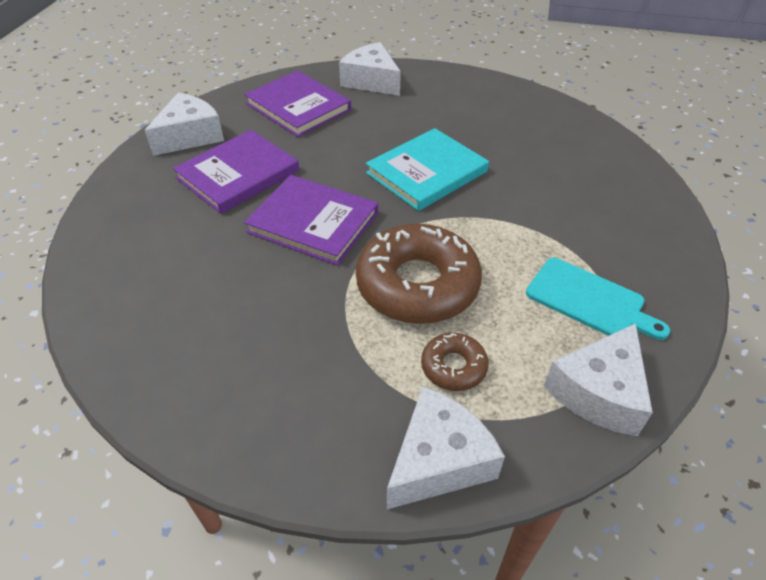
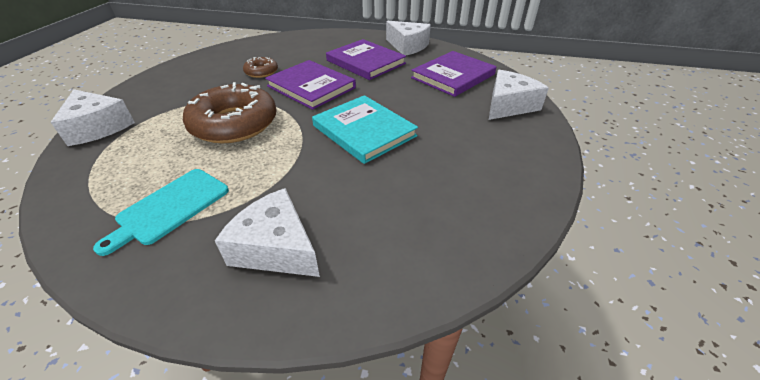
camera: 90 degrees right, 5 degrees down
purple book [244,175,378,266] -> purple book turned 75 degrees counterclockwise [265,60,356,110]
brown donut [421,333,489,391] -> brown donut moved to [243,57,278,78]
white cheese [544,323,653,436] -> white cheese moved to [215,188,320,277]

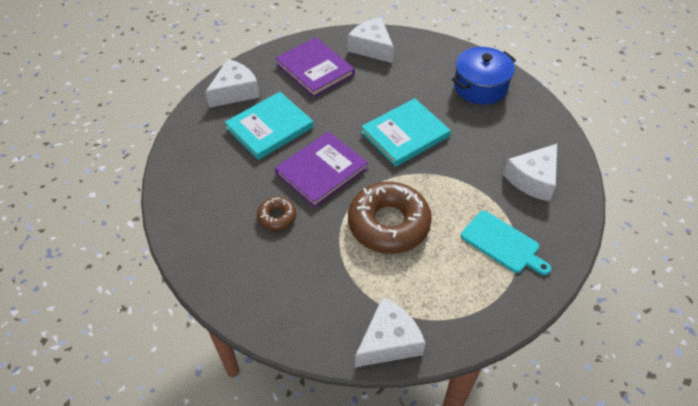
camera: 85 degrees left, 10 degrees up
purple book [326,39,406,80] -> turquoise book [225,92,314,160]
none -> blue pot [452,47,516,105]

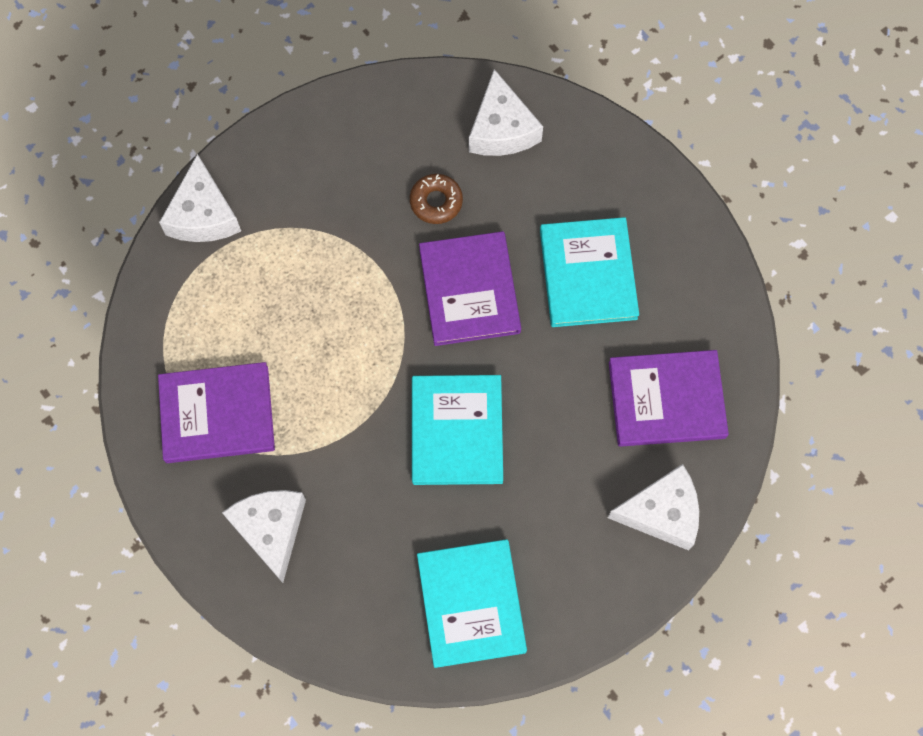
camera: 125 degrees right, 20 degrees up
white cheese [205,59,260,108] -> white cheese moved to [469,69,543,156]
brown donut [348,182,432,254] -> none
blue pot [452,47,516,105] -> turquoise book [417,539,527,668]
turquoise cutting board [461,211,551,275] -> purple book [158,362,275,463]

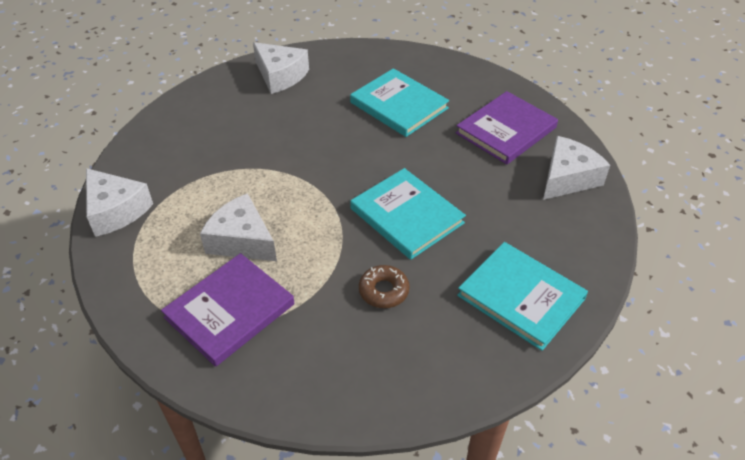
camera: 40 degrees left, 25 degrees down
white cheese [222,490,306,583] -> white cheese moved to [200,193,277,261]
brown donut [410,174,463,224] -> brown donut moved to [359,265,410,308]
purple book [419,231,521,346] -> none

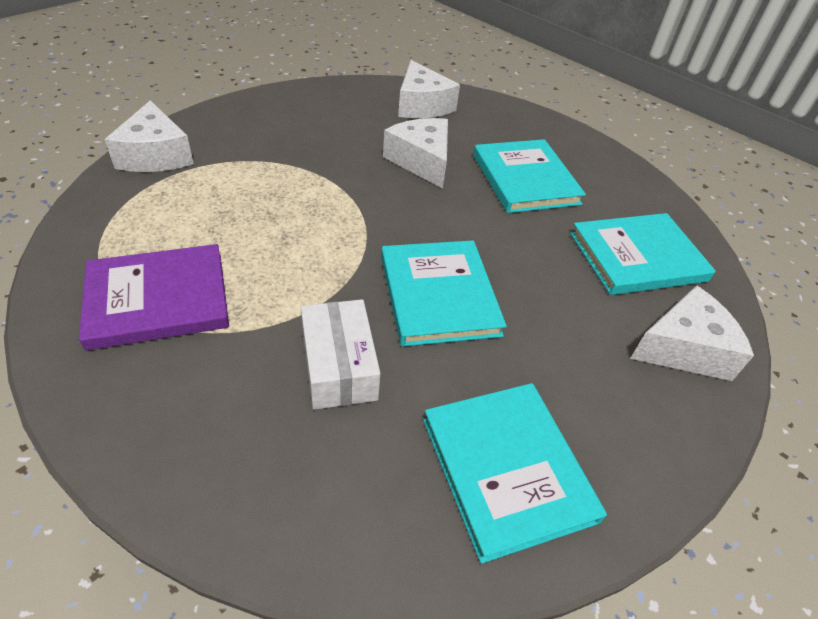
camera: 25 degrees right, 0 degrees up
white cheese [200,193,277,261] -> white cheese moved to [383,118,448,188]
brown donut [359,265,410,308] -> white box [301,299,381,410]
purple book [456,91,558,165] -> turquoise book [570,213,716,295]

